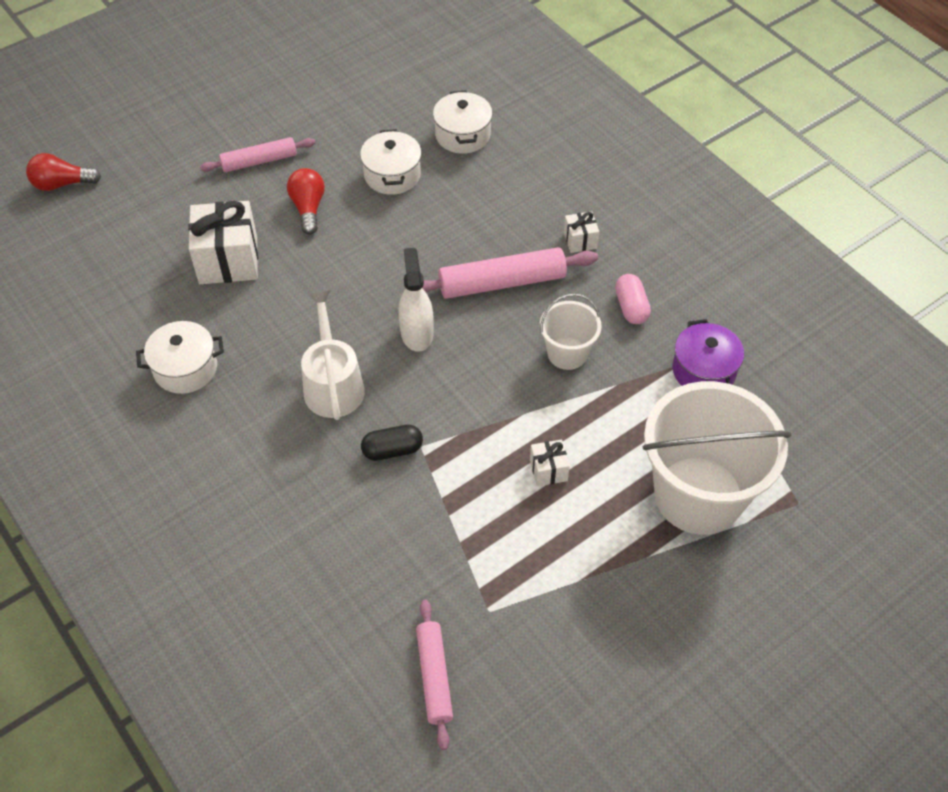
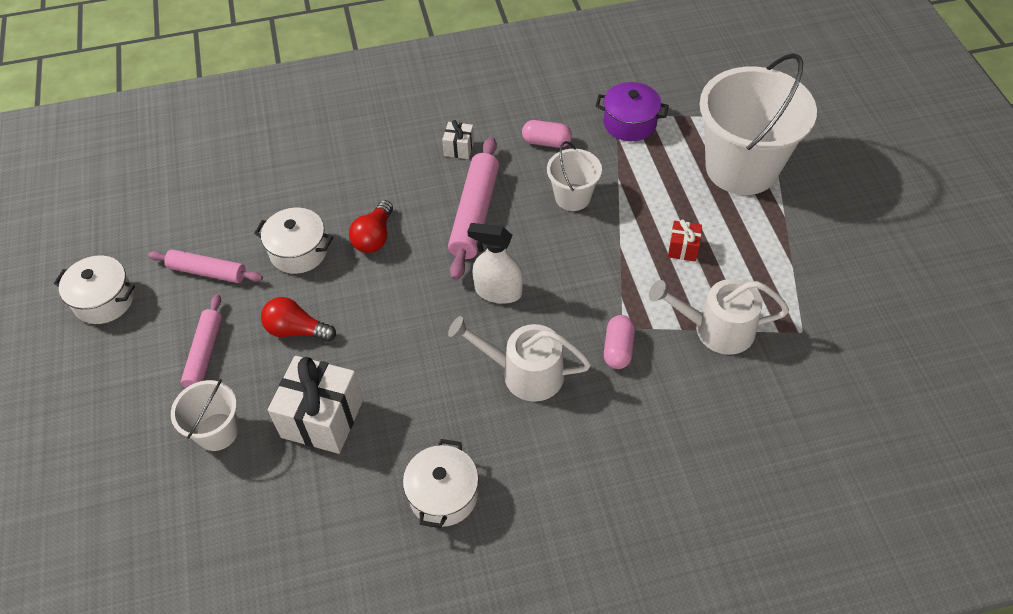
camera: 65 degrees left, 0 degrees up
red light bulb [26,153,101,191] -> red light bulb moved to [349,200,393,253]
black capsule [361,424,423,461] -> pink capsule [604,315,635,369]
pink rolling pin [416,599,453,750] -> pink rolling pin moved to [148,249,263,283]
white pot [433,90,493,154] -> white pot moved to [54,255,135,324]
white gift [530,439,570,486] -> red gift [668,220,702,262]
none -> white bucket [171,379,239,451]
none -> white watering can [649,279,789,355]

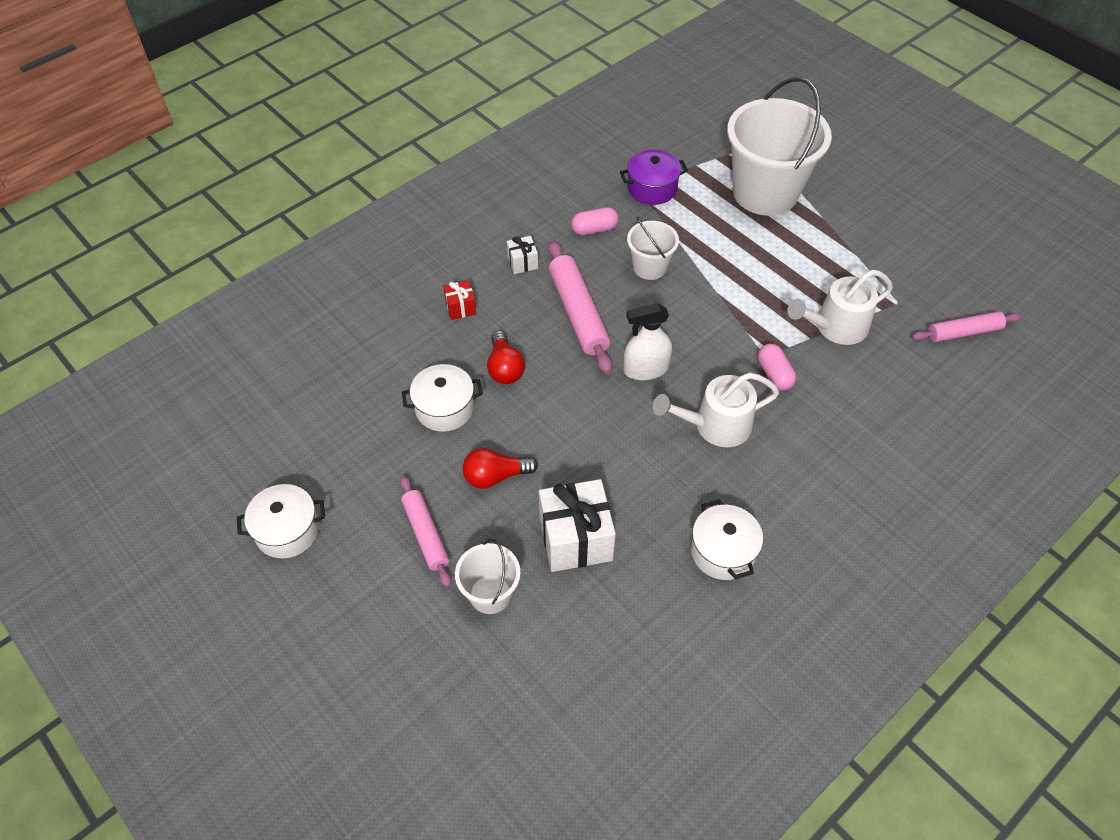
camera: 30 degrees left, 0 degrees up
pink rolling pin [148,249,263,283] -> pink rolling pin moved to [912,311,1022,342]
red gift [668,220,702,262] -> red gift moved to [443,280,476,320]

